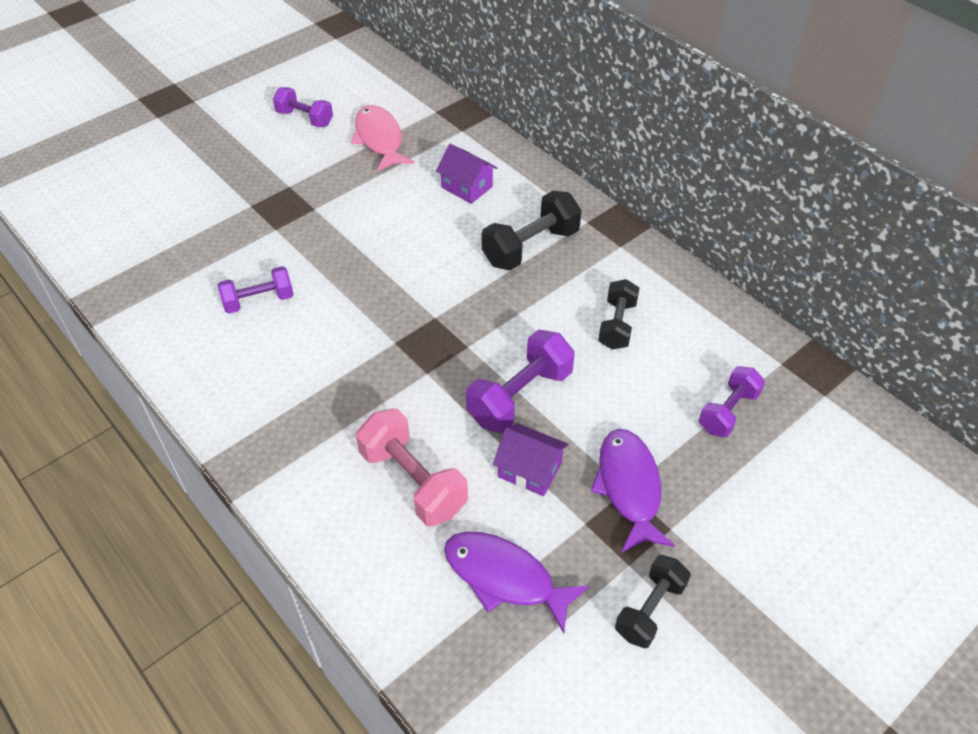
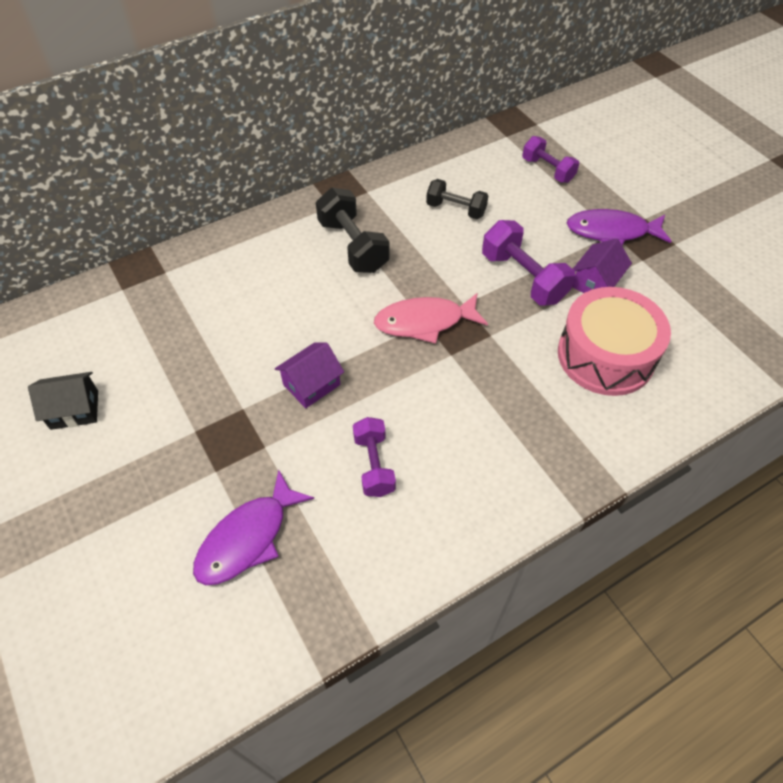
camera: 80 degrees left, 5 degrees up
purple dumbbell [273,87,333,127] -> black house [28,372,98,430]
pink fish [351,105,414,172] -> pink fish moved to [374,293,488,344]
pink dumbbell [356,409,468,526] -> pink drum [558,287,671,396]
purple house [436,144,497,204] -> purple house moved to [275,342,344,408]
purple fish [444,532,589,633] -> purple fish moved to [193,470,314,585]
black dumbbell [615,555,691,648] -> none

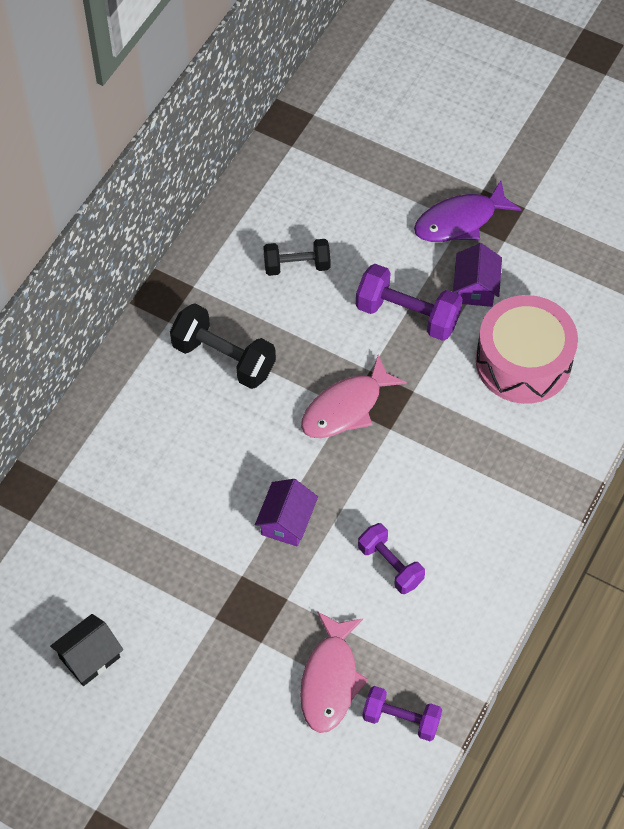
camera: 30 degrees left, 5 degrees up
purple fish [193,470,314,585] -> pink fish [300,611,368,733]
purple dumbbell [522,136,579,183] -> purple dumbbell moved to [362,686,442,741]

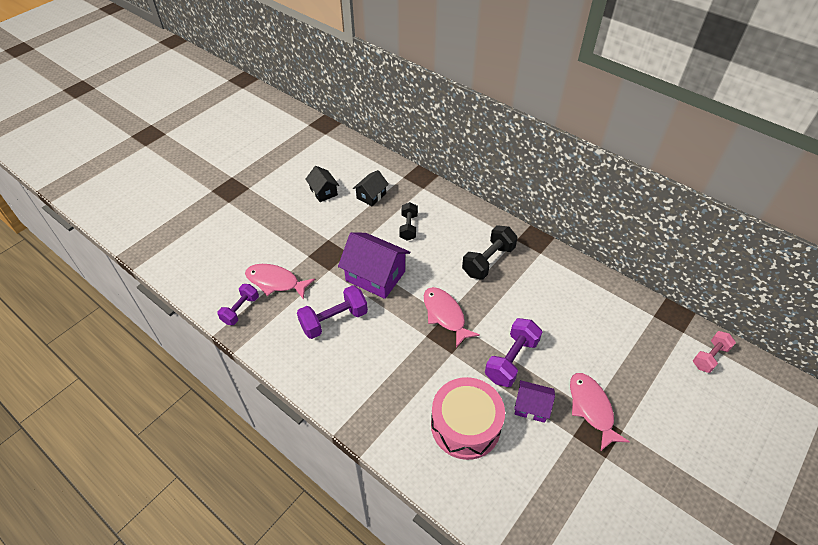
camera: 100 degrees right, 10 degrees down
purple house [255,479,318,547] -> purple house [338,232,410,299], size x1.79
black dumbbell [264,239,331,276] -> black dumbbell moved to [399,202,418,241]
purple dumbbell [358,523,425,594] -> purple dumbbell [297,285,368,339], size x1.51
purple fish [414,181,522,242] -> pink fish [570,373,630,451]
none -> black house [353,170,389,206]
none -> pink dumbbell [693,331,736,373]

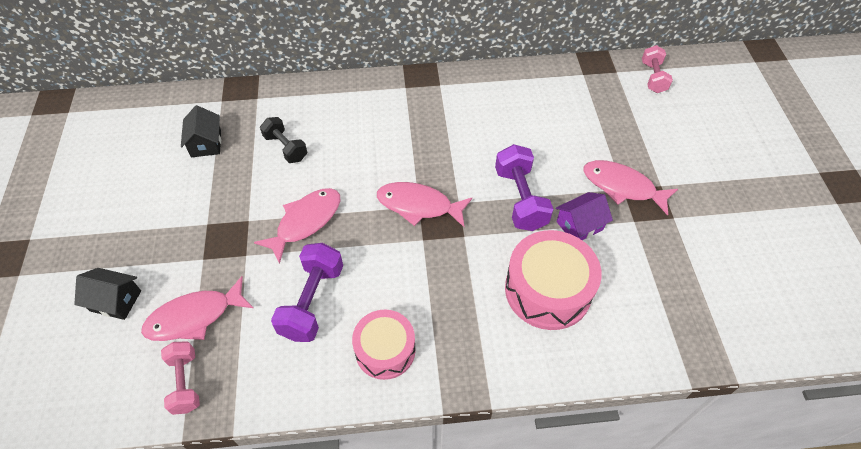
camera: 45 degrees left, 5 degrees up
purple dumbbell [217,284,259,325] -> pink dumbbell [161,341,200,415]
black house [305,166,339,202] -> black house moved to [74,268,141,320]
purple house [338,232,410,299] -> pink fish [254,188,340,264]
black dumbbell [462,225,518,280] -> none
none -> pink drum [352,310,416,380]

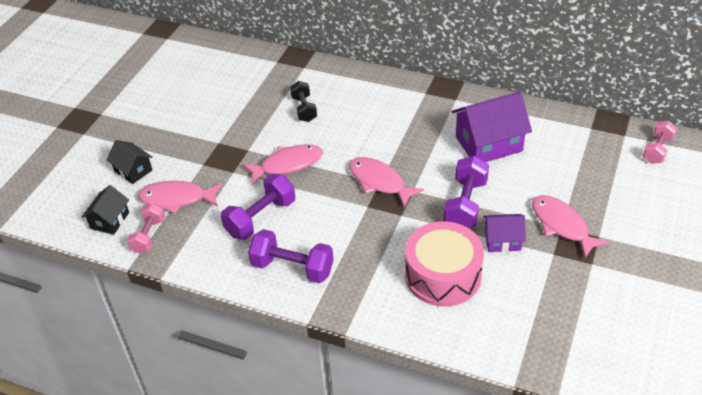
camera: 30 degrees right, 10 degrees down
black house [181,105,221,157] -> black house moved to [81,185,129,235]
pink drum [352,310,416,380] -> purple dumbbell [248,229,334,283]
none -> purple house [451,92,532,162]

